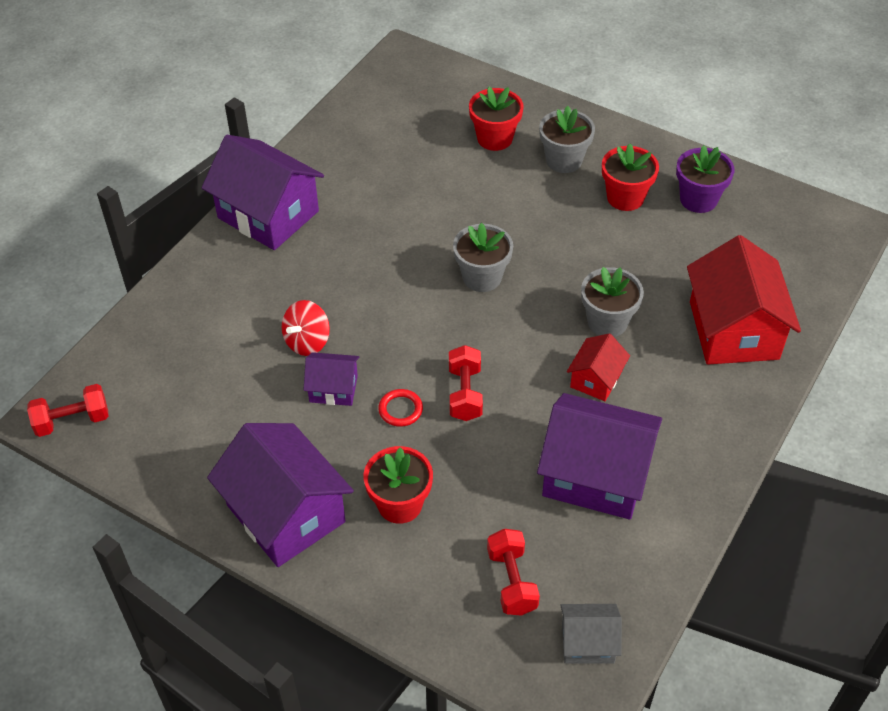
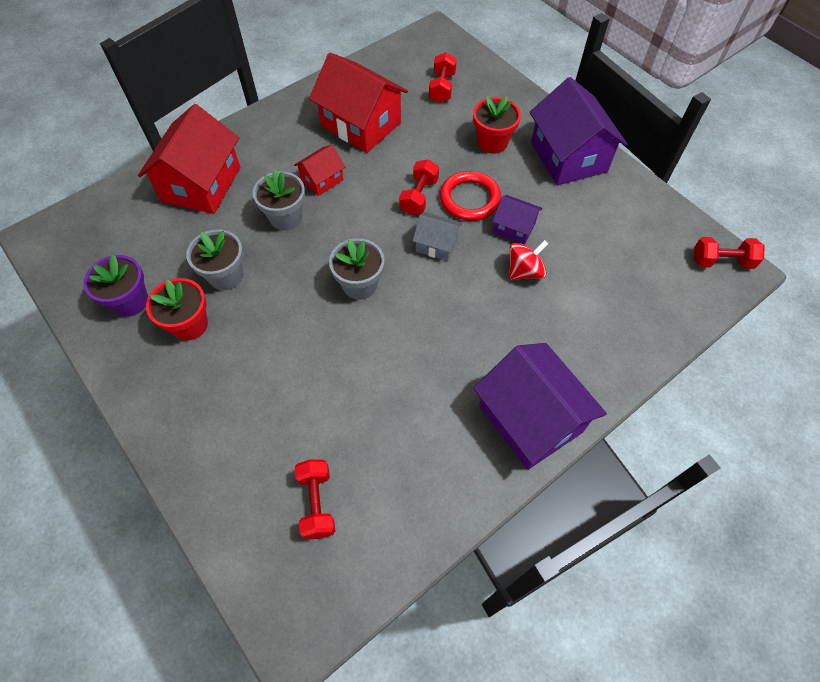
camera: 160 degrees left, 10 degrees up
red ring [378,389,423,427] -> red ring [440,171,501,221], size x1.82
red flower pot [469,87,523,151] -> none
purple house [537,393,662,520] -> red house [309,53,408,153]
grey flower pot [539,106,595,173] -> grey flower pot moved to [186,229,243,290]
grey house [560,604,622,664] -> grey house moved to [413,212,462,261]
none -> red dumbbell [295,459,335,540]

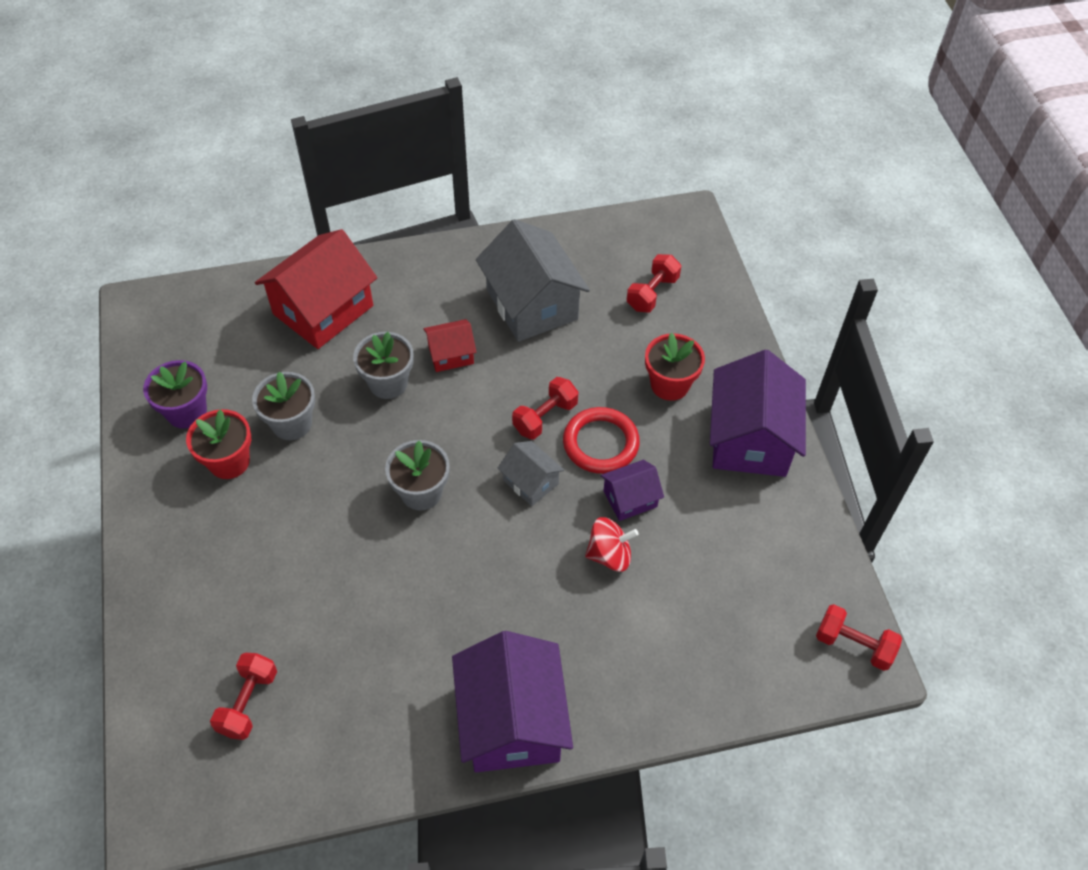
camera: 25 degrees right, 5 degrees down
red house [309,53,408,153] -> grey house [476,219,590,342]
purple house [492,195,542,245] -> purple house turned 75 degrees counterclockwise [600,460,664,521]

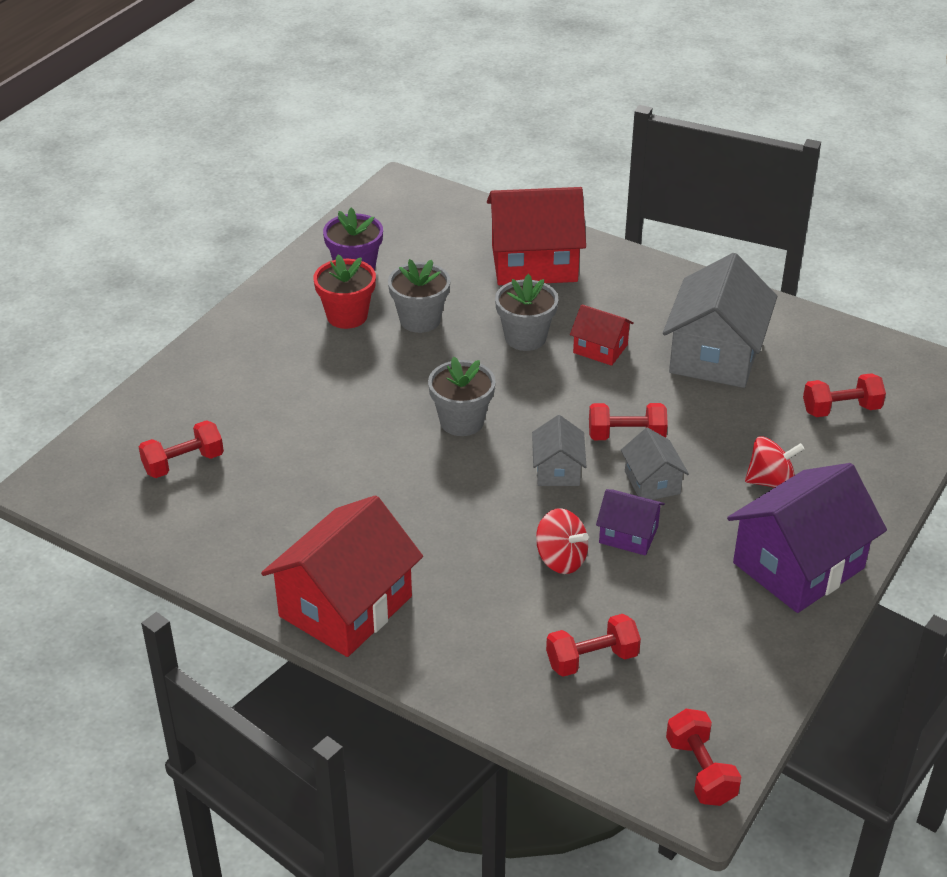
camera: 45 degrees right, 15 degrees down
purple house [452,631,573,773] -> red house [261,495,423,657]
red ring [563,407,640,474] -> grey house [621,428,689,500]
red flower pot [645,333,705,401] -> red spinning top [745,436,804,488]
none -> red dumbbell [546,614,641,677]

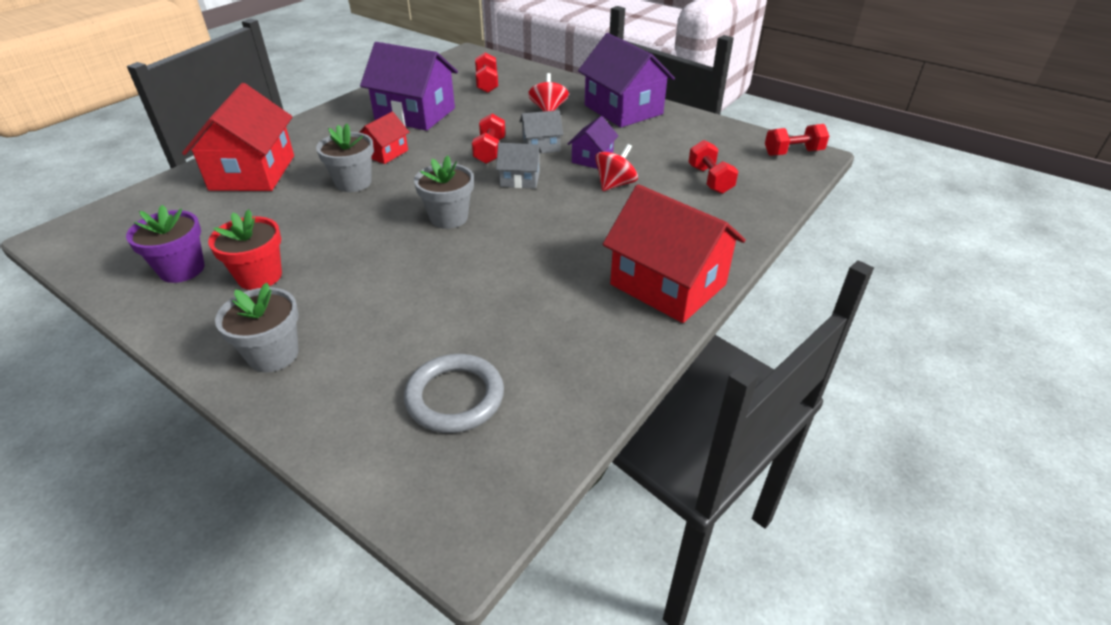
camera: 85 degrees left, 0 degrees up
red dumbbell [139,420,224,478] -> grey ring [404,354,504,433]
grey flower pot [388,259,450,333] -> grey flower pot moved to [215,283,299,372]
grey house [663,253,777,388] -> purple house [360,42,458,131]

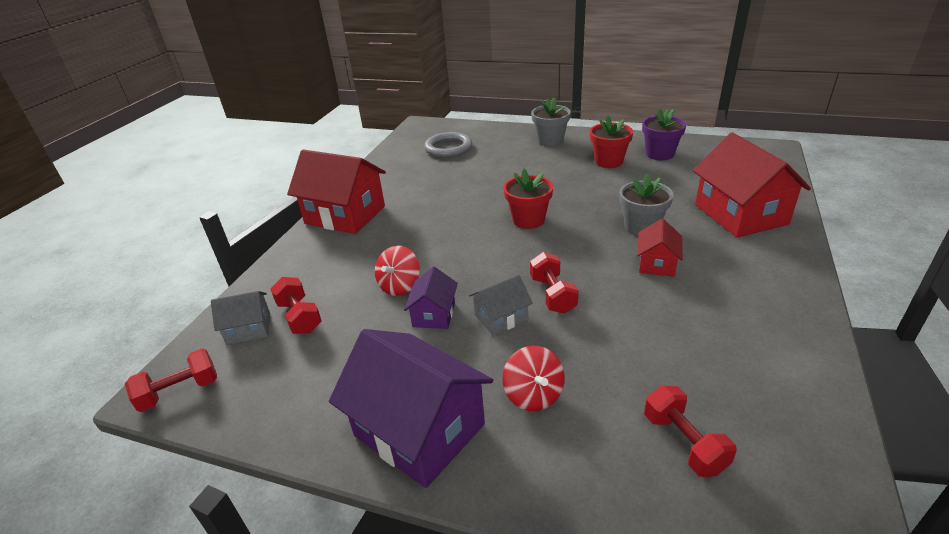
camera: 165 degrees right, 5 degrees down
purple house [360,42,458,131] -> none
grey flower pot [414,155,474,229] -> red flower pot [504,168,553,229]
grey house [496,143,542,189] -> grey house moved to [211,291,270,345]

